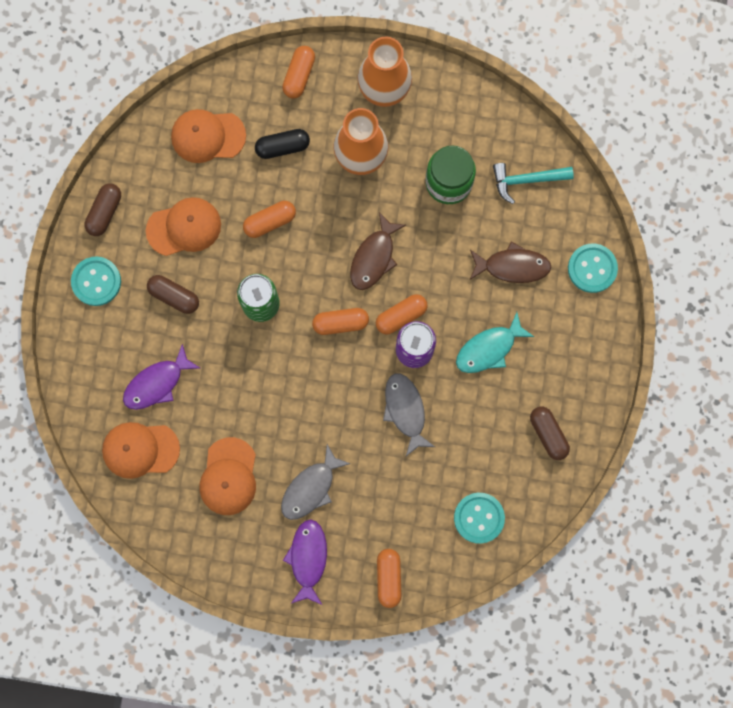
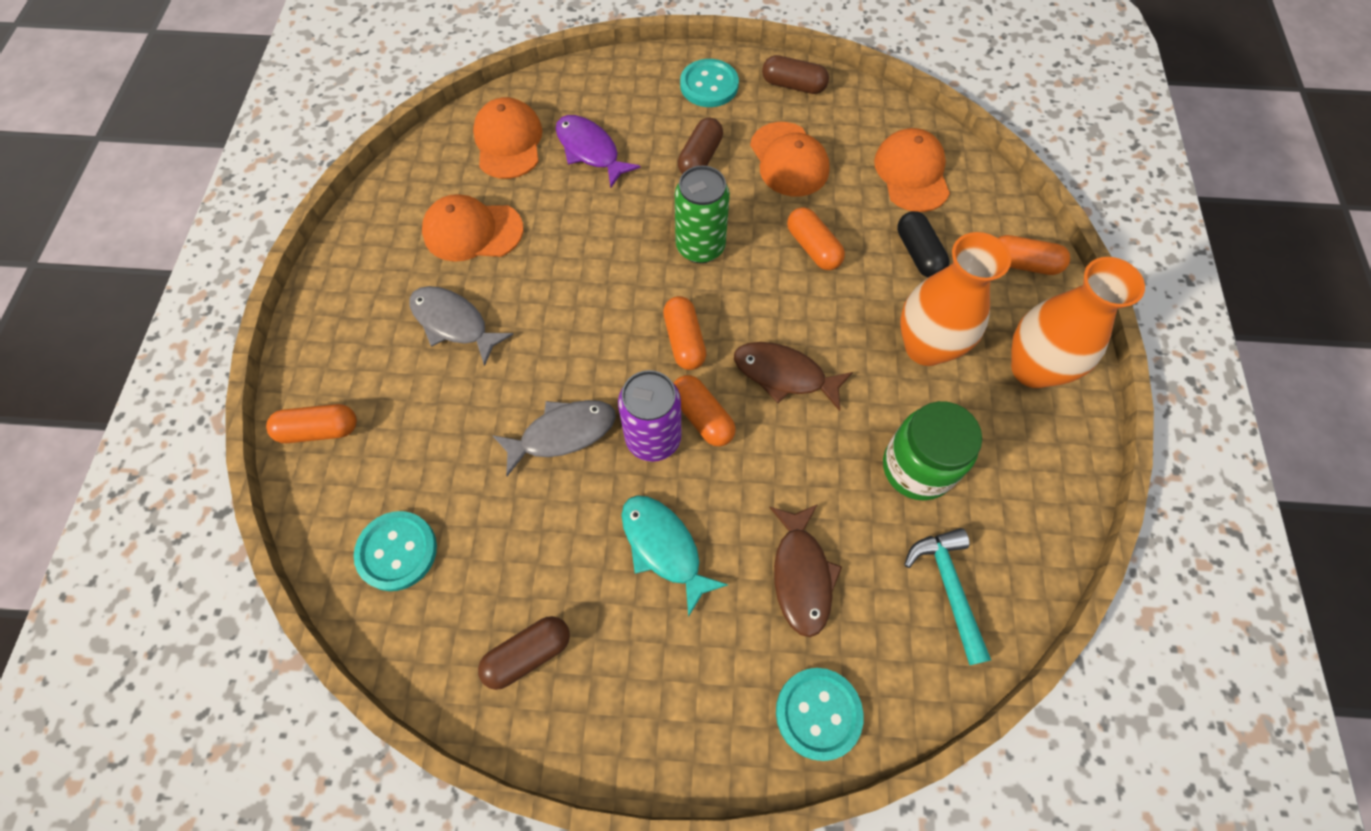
camera: 85 degrees right, 15 degrees down
purple fish [283,519,327,605] -> none

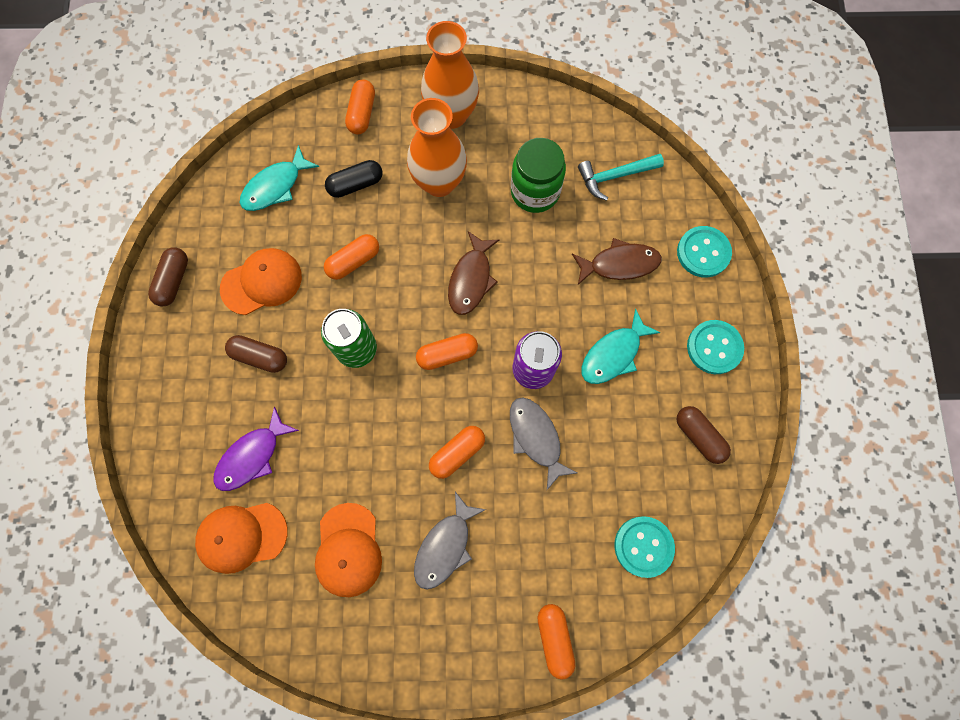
camera: 95 degrees left, 10 degrees up
orange capsule [674,375,736,446] -> orange capsule moved to [429,426,485,479]
turquoise button [680,59,739,107] -> turquoise button moved to [687,320,744,374]
orange cap [874,128,950,212] -> turquoise fish [240,145,319,211]

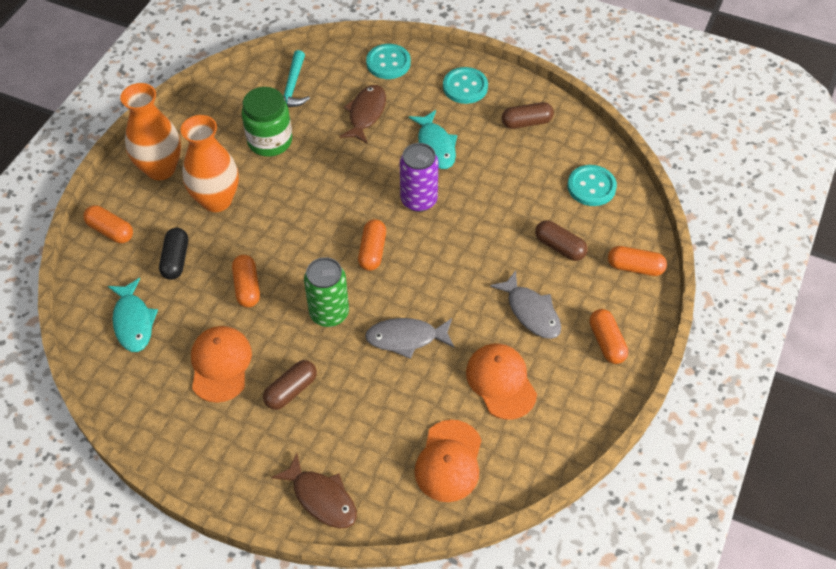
camera: 65 degrees left, 20 degrees down
brown capsule [148,248,188,307] -> brown capsule moved to [535,220,588,261]
purple fish [213,407,299,491] -> none
orange cap [315,503,382,597] -> orange cap turned 135 degrees counterclockwise [466,343,537,419]
orange capsule [429,426,485,479] -> orange capsule moved to [589,309,628,364]
brown fish [448,231,500,315] -> brown fish moved to [271,453,357,528]
grey fish [510,397,577,490] -> grey fish moved to [365,318,454,359]

